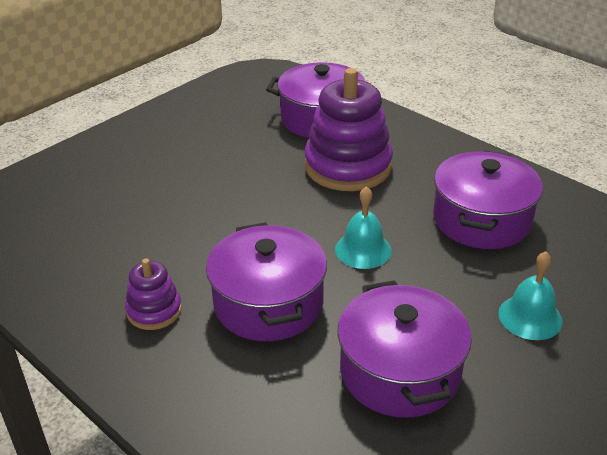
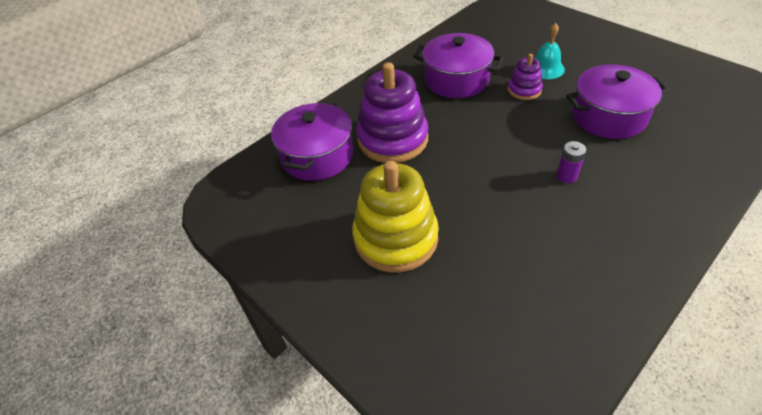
camera: 85 degrees left, 10 degrees up
purple stacking toy [125,258,182,330] -> purple stacking toy moved to [508,54,543,100]
purple pot [206,222,327,341] -> purple battery [556,141,586,183]
turquoise bell [335,186,392,269] -> none
none -> yellow stacking toy [352,161,439,272]

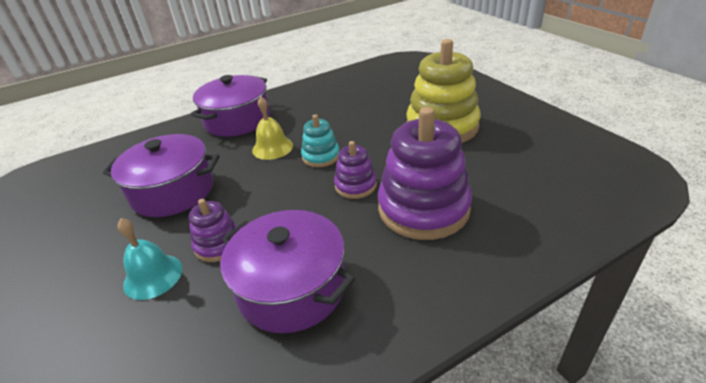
camera: 165 degrees left, 10 degrees down
purple pot [271,101,353,181] -> purple pot moved to [191,75,270,137]
purple battery [556,141,586,183] -> yellow bell [252,97,293,160]
none -> turquoise stacking toy [301,114,339,167]
none -> purple stacking toy [334,141,377,199]

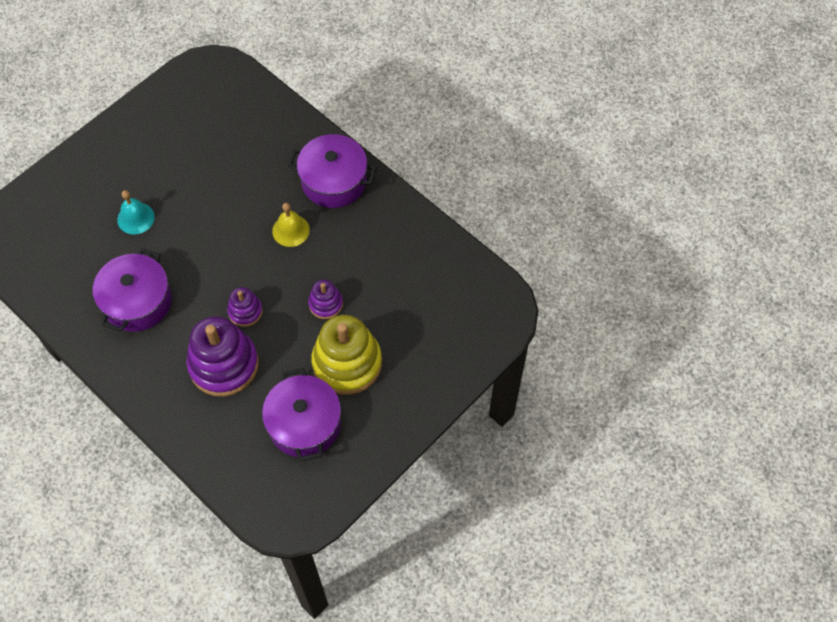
camera: 70 degrees right, 25 degrees up
purple pot [103,134,219,217] -> purple pot moved to [262,368,341,461]
purple stacking toy [189,199,237,262] -> purple stacking toy moved to [308,280,343,319]
turquoise stacking toy [301,114,339,167] -> none

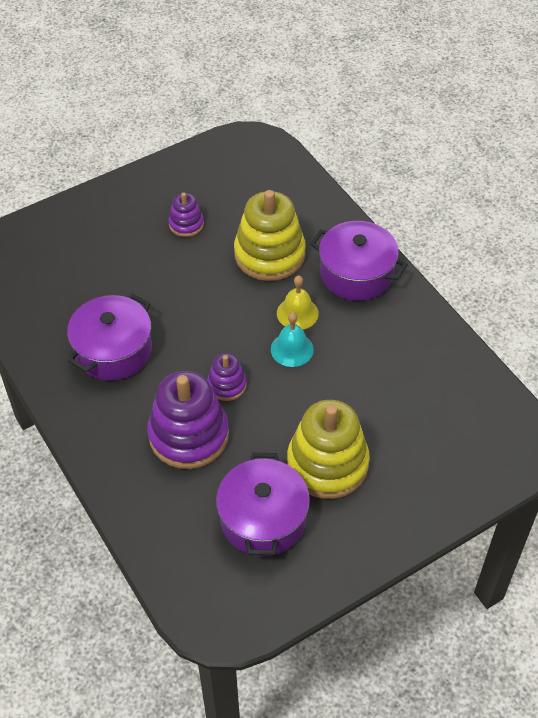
camera: 15 degrees right, 10 degrees down
turquoise bell [117,190,155,234] -> turquoise bell moved to [271,312,314,367]
purple stacking toy [308,280,343,319] -> purple stacking toy moved to [169,193,204,237]
none -> yellow stacking toy [234,190,306,281]

